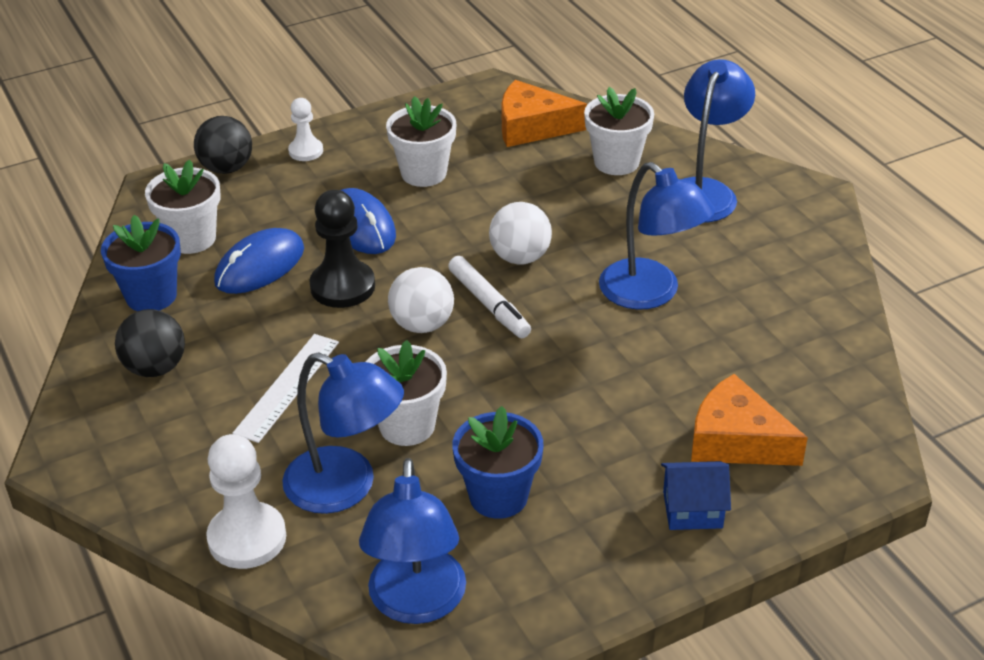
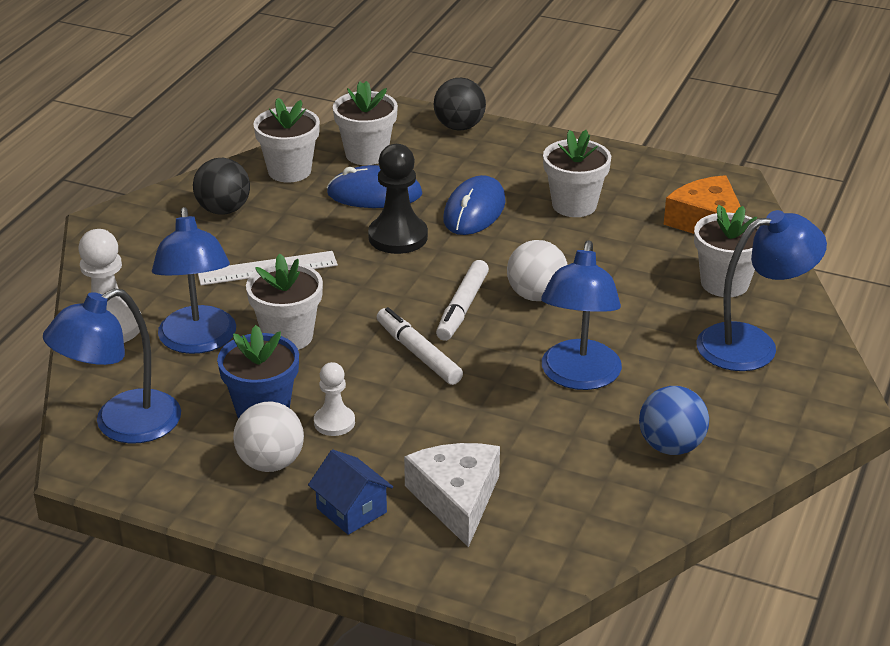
camera: 50 degrees right, 5 degrees down
blue flower pot [101,215,181,311] -> white flower pot [253,98,320,183]
white pawn [288,98,323,161] -> white pawn moved to [314,362,355,436]
white ball [388,267,454,333] -> white ball moved to [233,402,304,472]
orange cheese [691,374,808,466] -> white cheese [404,443,500,547]
none -> white marker [377,307,463,385]
none -> blue ball [639,386,709,455]

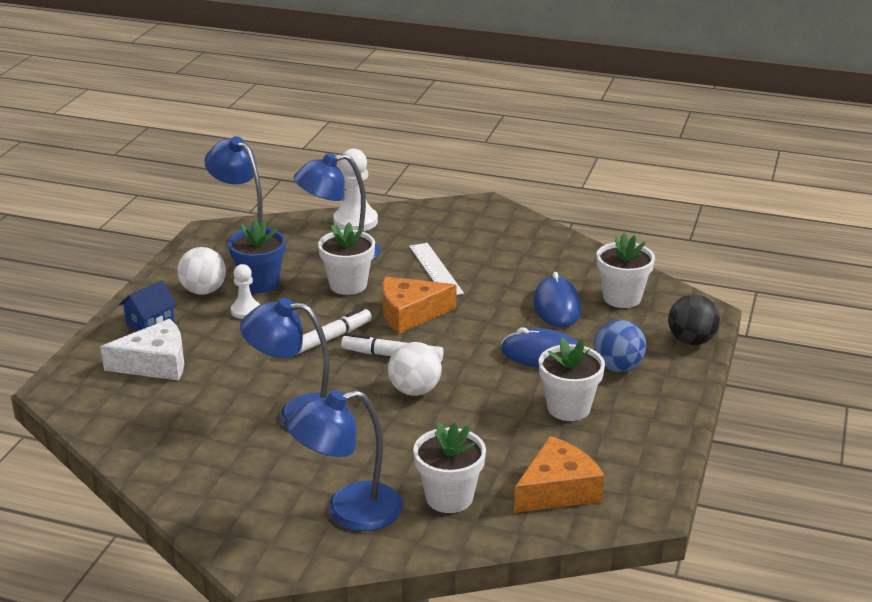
camera: 85 degrees right, 5 degrees down
black ball [193,158,250,215] -> none
white flower pot [253,98,320,183] -> none
black pawn [368,144,428,254] -> none
blue ball [639,386,709,455] -> blue ball moved to [593,320,646,372]
blue lamp [696,210,827,371] -> blue lamp turned 90 degrees clockwise [287,390,403,531]
none -> orange cheese [382,276,456,334]

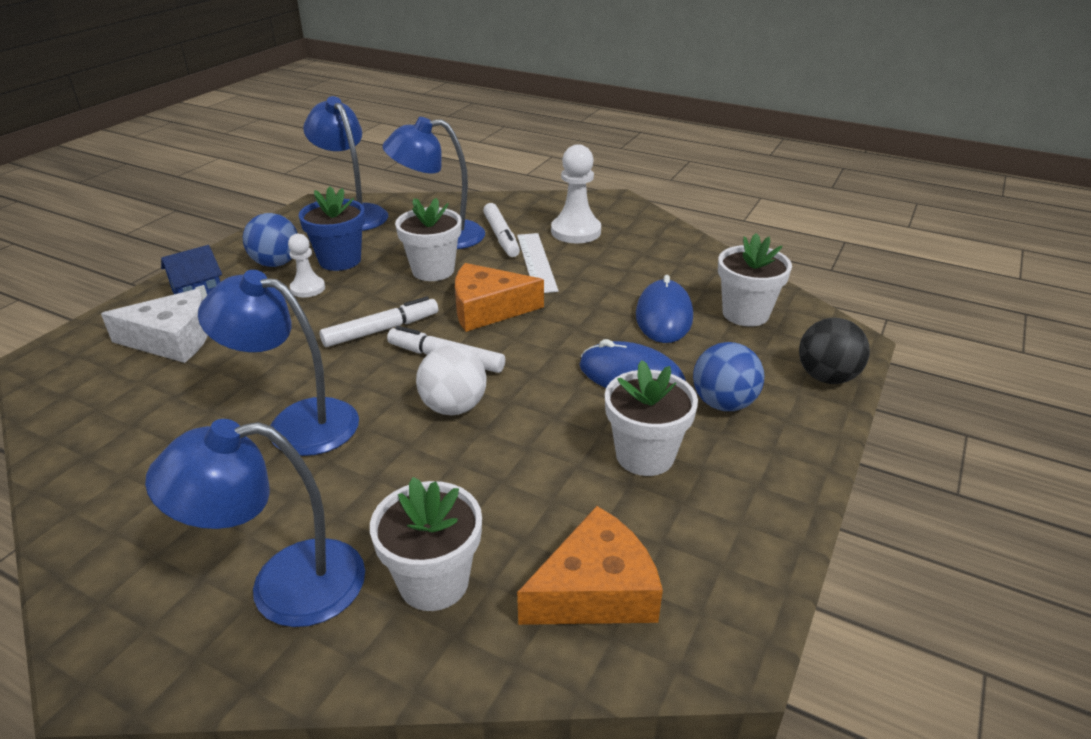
camera: 10 degrees right, 5 degrees up
white ball [177,247,226,295] -> blue ball [243,213,298,267]
white pawn [333,149,378,231] -> white pawn moved to [551,144,601,244]
none -> white marker [483,203,520,257]

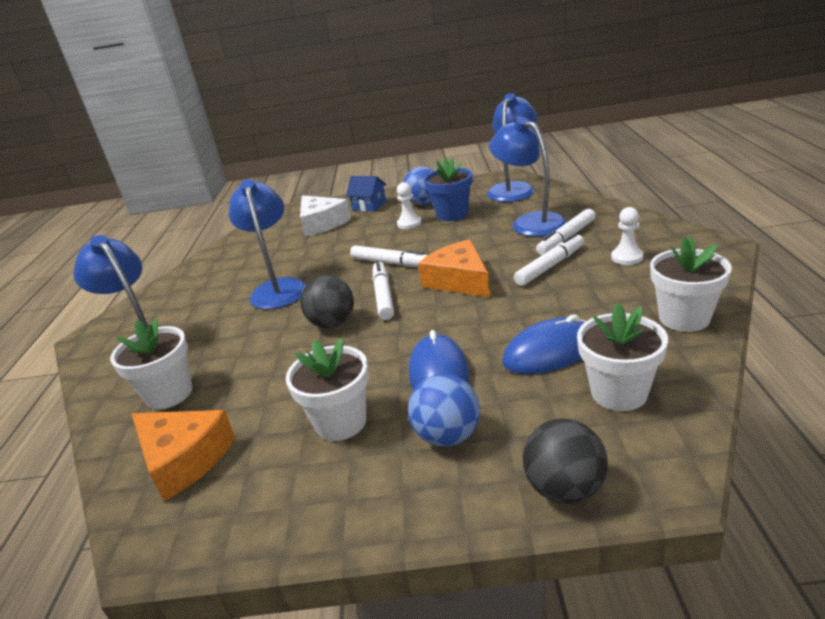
camera: 65 degrees right, 5 degrees down
white flower pot [395,198,462,281] -> white flower pot moved to [650,237,732,332]
white ball [416,345,486,415] -> black ball [300,275,354,328]
white ruler [517,233,559,293] -> white marker [514,233,584,286]
white pawn [551,144,601,244] -> white pawn [611,207,644,265], size x0.60

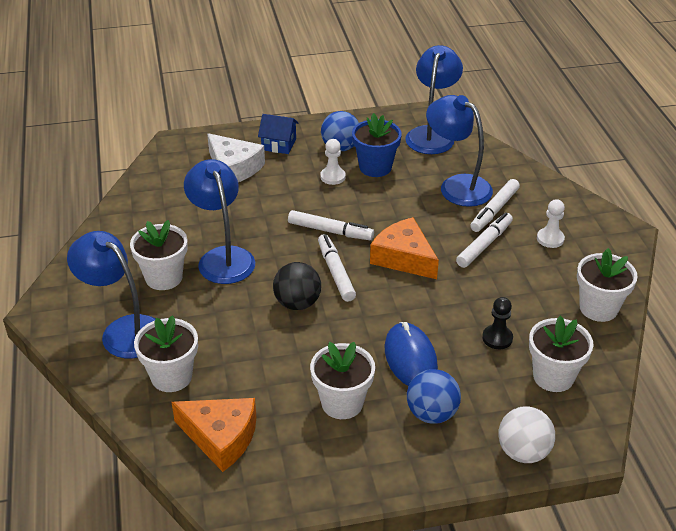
camera: 15 degrees left, 10 degrees up
blue mouse [502,314,586,374] -> black pawn [482,297,513,349]
black ball [522,418,608,504] -> white ball [498,406,555,463]
none -> white flower pot [130,220,188,290]

